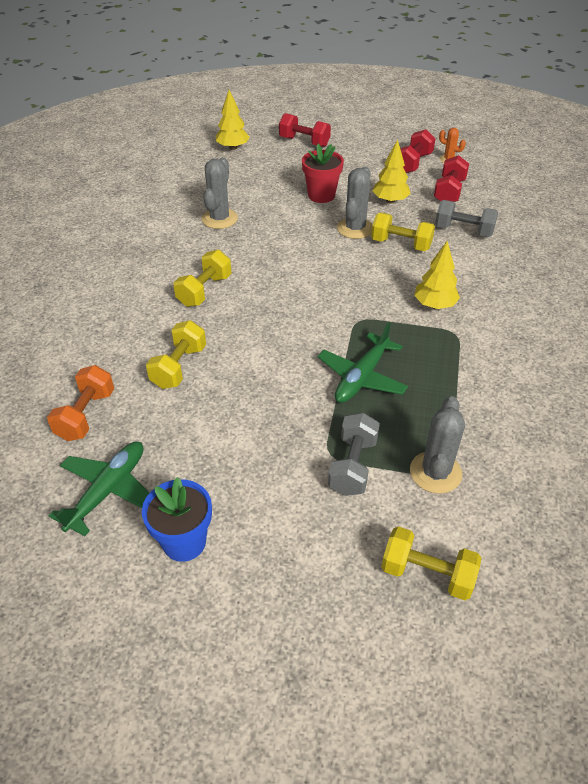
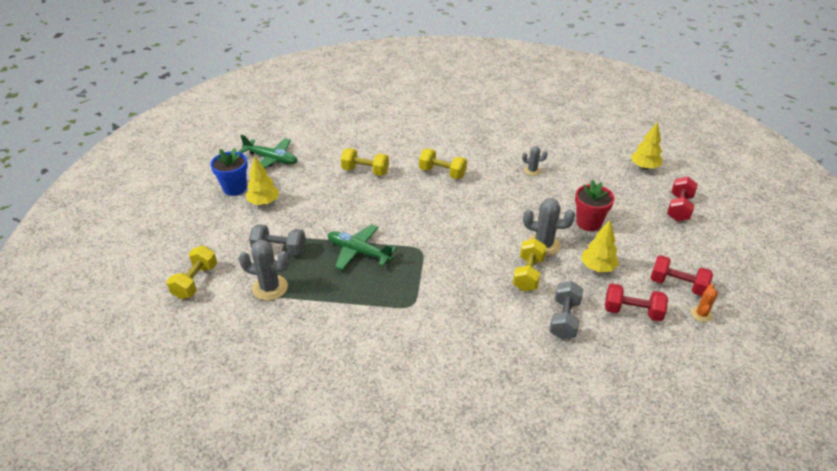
camera: 85 degrees right, 5 degrees down
orange dumbbell [47,365,114,441] -> none
grey cactus [202,157,238,229] -> grey cactus [522,146,548,176], size x0.57
yellow tree [414,241,460,309] -> yellow tree moved to [246,156,279,205]

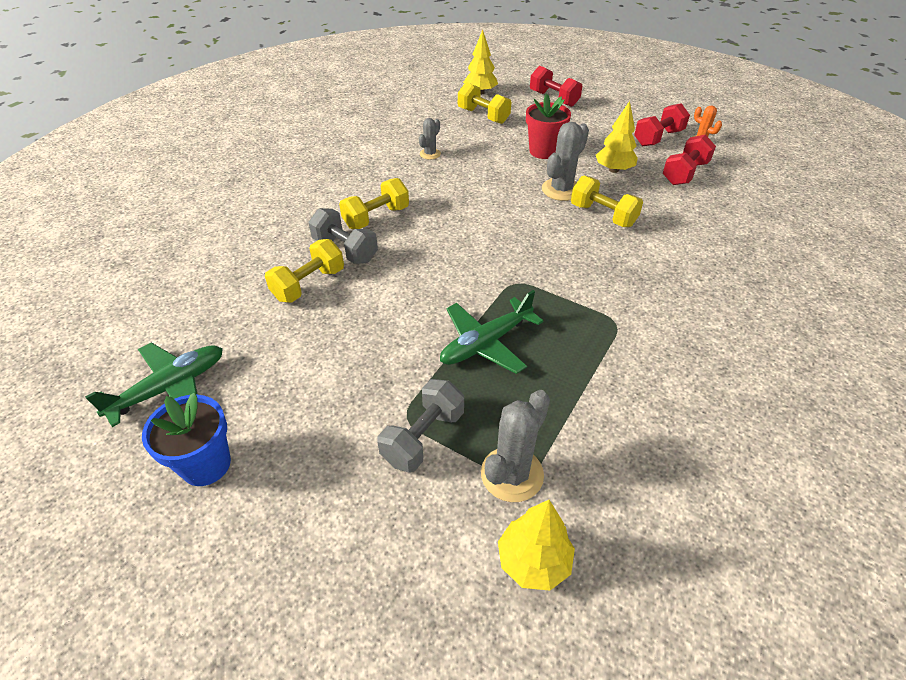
camera: 65 degrees left, 5 degrees up
yellow dumbbell [167,246,217,299] -> yellow dumbbell moved to [458,82,511,124]
yellow tree [246,156,279,205] -> yellow tree moved to [498,500,575,591]
grey dumbbell [549,281,583,339] -> grey dumbbell moved to [309,208,378,264]

